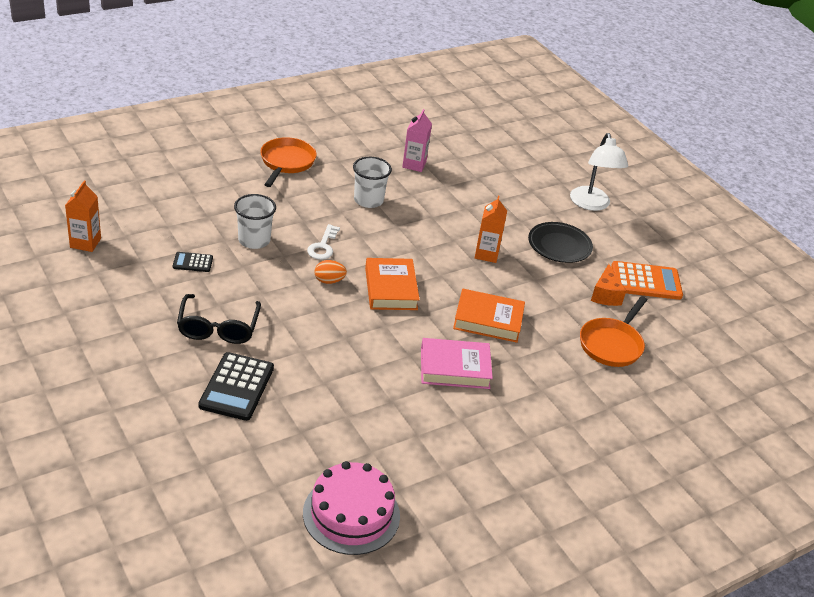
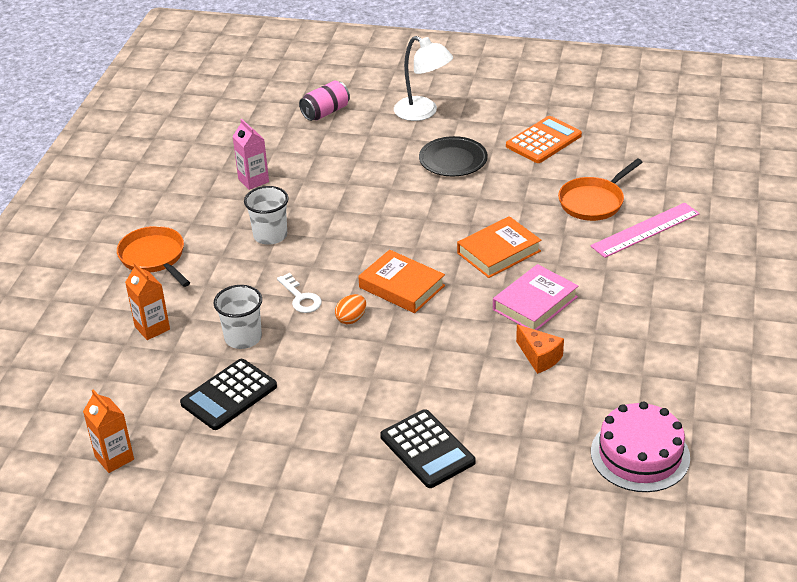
camera: 40 degrees left, 0 degrees up
black calculator [173,252,213,272] -> black calculator [180,359,277,430], size x1.92
black glasses [177,294,261,344] -> none
orange carton [475,196,507,263] -> orange carton moved to [125,262,170,340]
orange pan [580,296,647,367] -> orange pan turned 60 degrees clockwise [558,159,643,221]
orange cheese [591,264,626,306] -> orange cheese moved to [516,325,564,374]
none -> pink can [299,81,350,121]
none -> pink ruler [590,203,700,258]

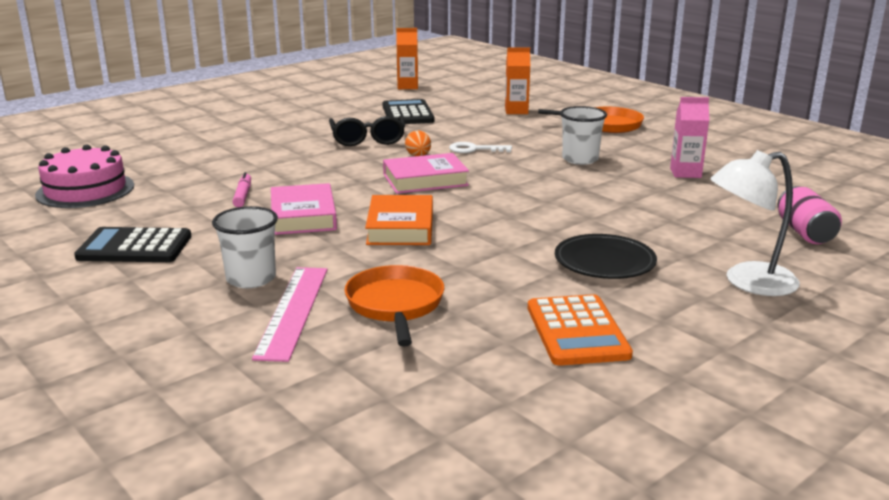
camera: 125 degrees right, 15 degrees down
white cup [214,285,262,349] -> white cup moved to [212,206,278,288]
orange book [358,250,445,313] -> pink book [383,153,469,194]
black calculator [380,409,476,488] -> black calculator moved to [74,227,191,262]
orange cheese [516,325,564,374] -> pink marker [233,172,251,207]
none -> black glasses [329,115,405,146]

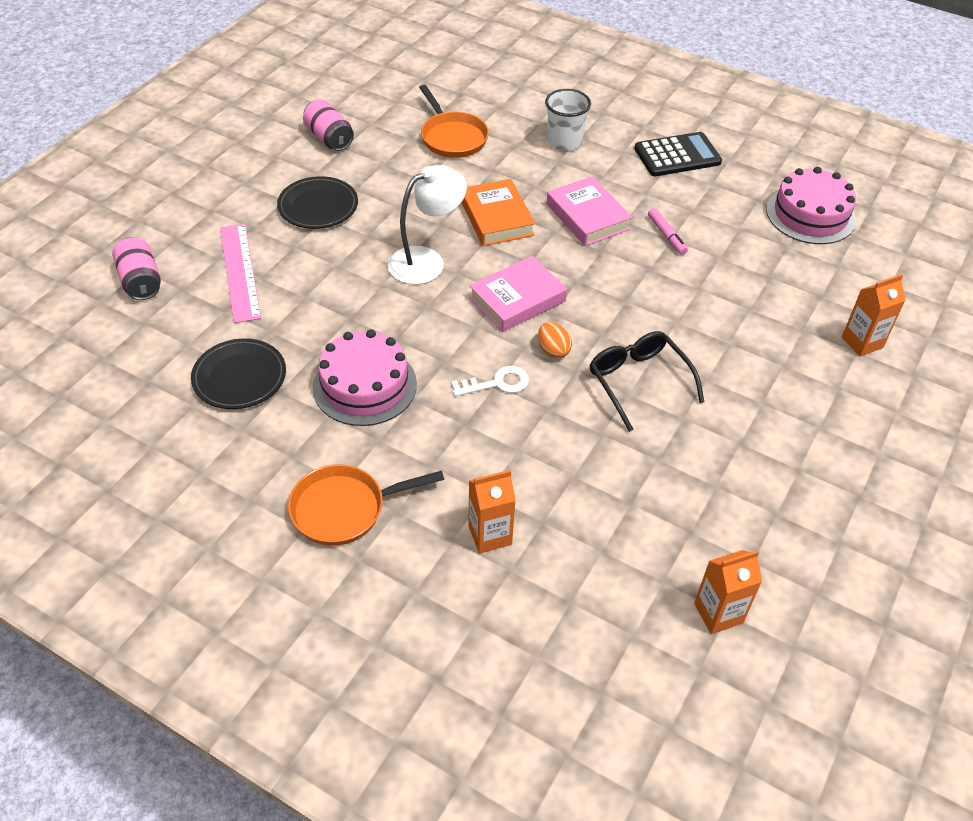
camera: 160 degrees right, 25 degrees up
pink ruler [252,267,327,362] -> pink ruler moved to [220,224,261,323]
black calculator [383,99,435,124] -> none
orange calculator [528,294,633,366] -> pink can [303,100,354,151]
white cup [560,106,607,165] -> pink cake [313,329,417,426]
pink carton [670,97,709,178] -> black plate [191,338,286,409]
white lamp [710,150,800,296] -> white lamp moved to [388,165,467,285]
none -> orange carton [842,274,906,356]

